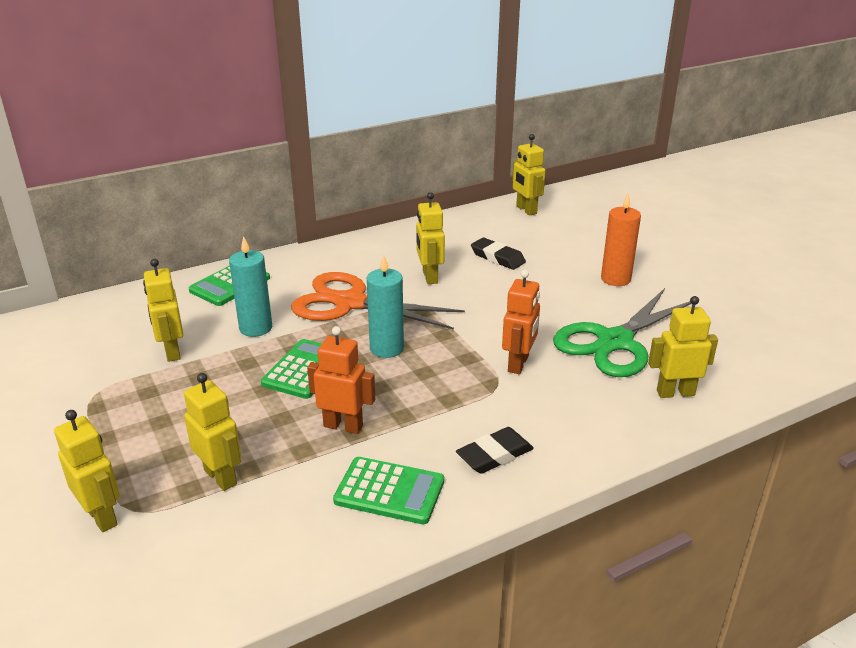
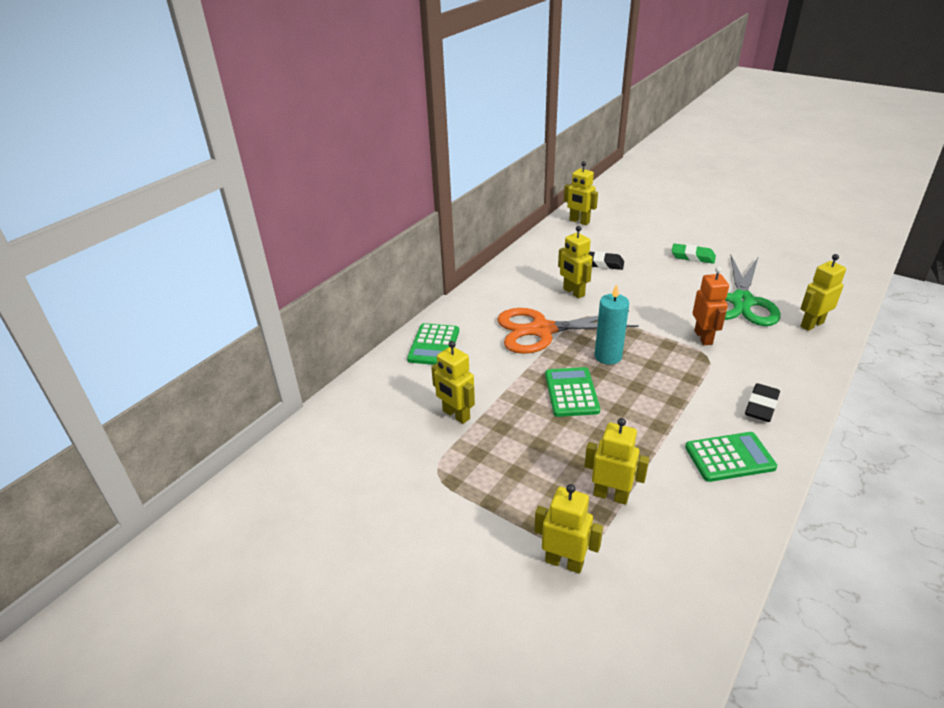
camera: 25 degrees left, 5 degrees up
turquoise candle [229,236,272,337] -> none
orange robot [307,326,375,434] -> none
orange candle [601,194,641,286] -> green eraser [671,243,716,264]

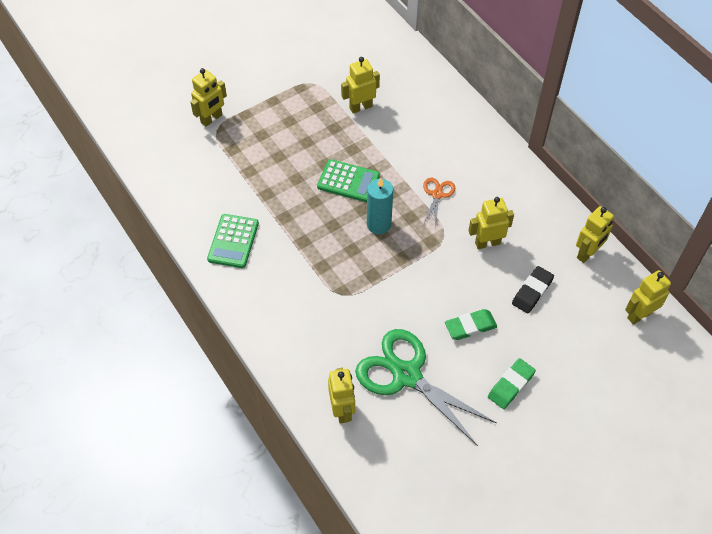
camera: 110 degrees right, 20 degrees up
green calculator [407,323,459,365] -> none
orange scissors [497,308,639,354] -> orange scissors [423,177,455,227], size x0.47
yellow robot [585,418,649,505] -> yellow robot moved to [576,206,614,263]
orange robot [693,267,729,345] -> none
black eraser [745,383,780,422] -> none
none -> green eraser [445,309,497,340]

